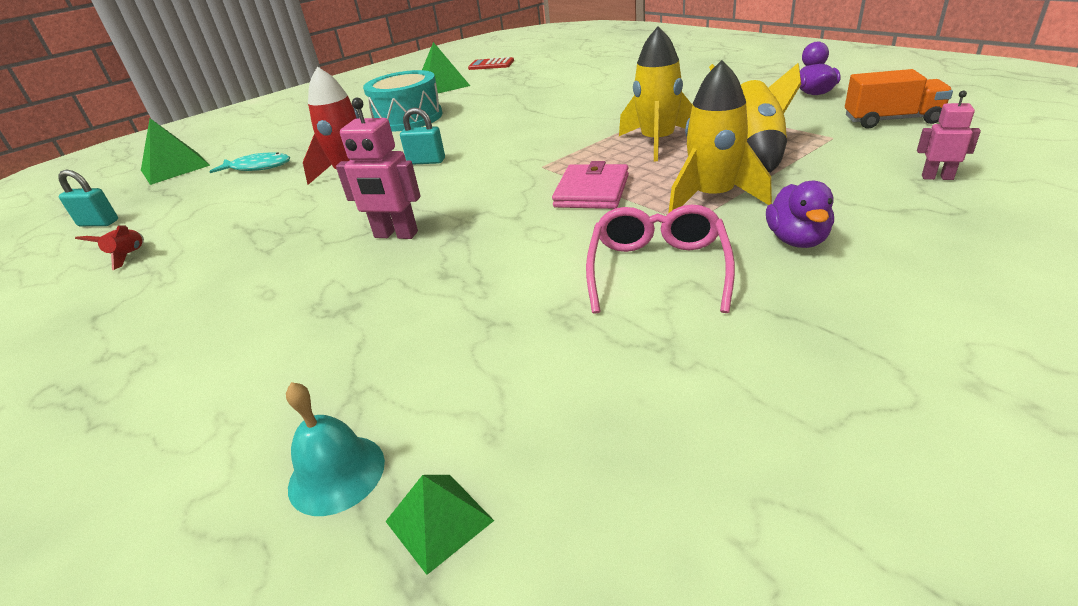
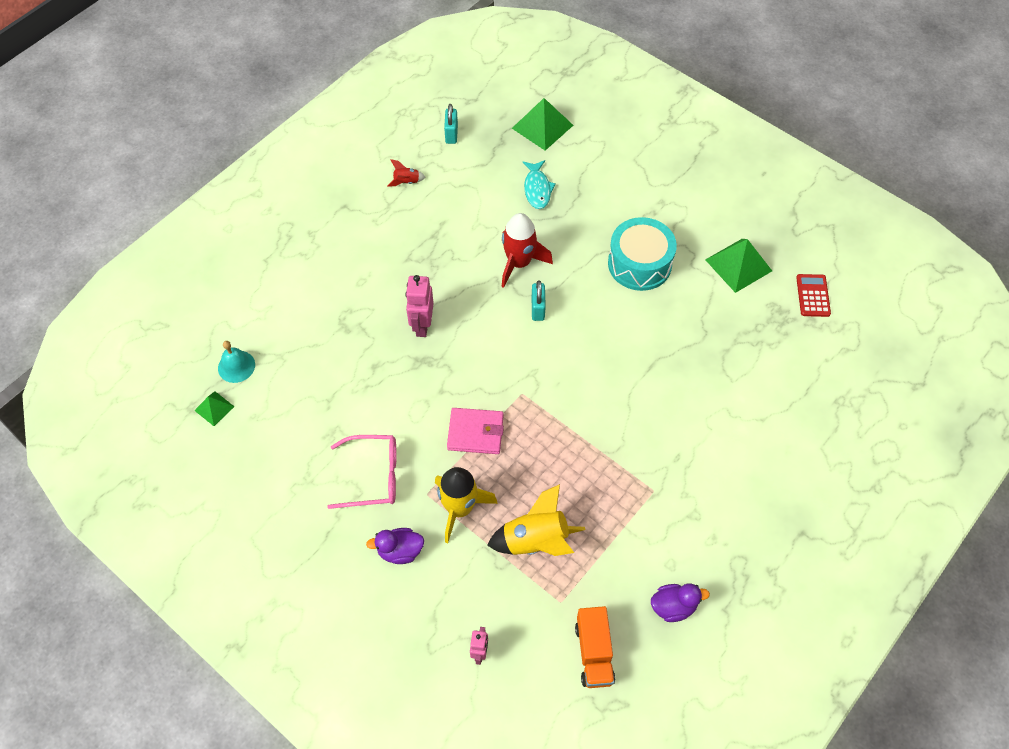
camera: 75 degrees right, 25 degrees up
yellow rocket [619,26,692,161] -> none

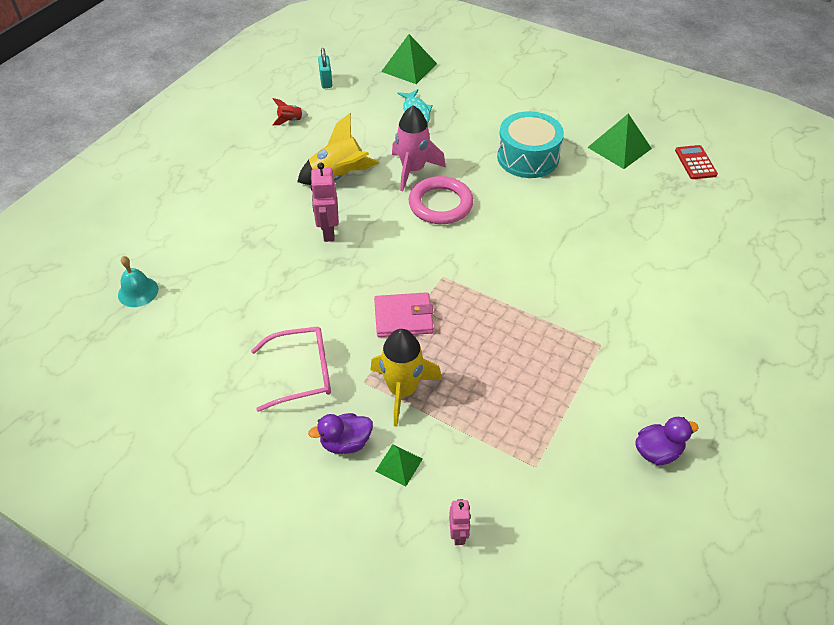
camera: 10 degrees left, 10 degrees down
green pyramid [194,391,235,426] -> green pyramid moved to [375,444,423,487]
yellow rocket [487,484,585,556] -> yellow rocket moved to [297,113,379,185]
red rocket [501,213,553,288] -> pink rocket [392,105,446,191]
turquoise padlock [532,280,546,321] -> pink ring [409,176,473,224]
orange truck [575,606,615,688] -> none

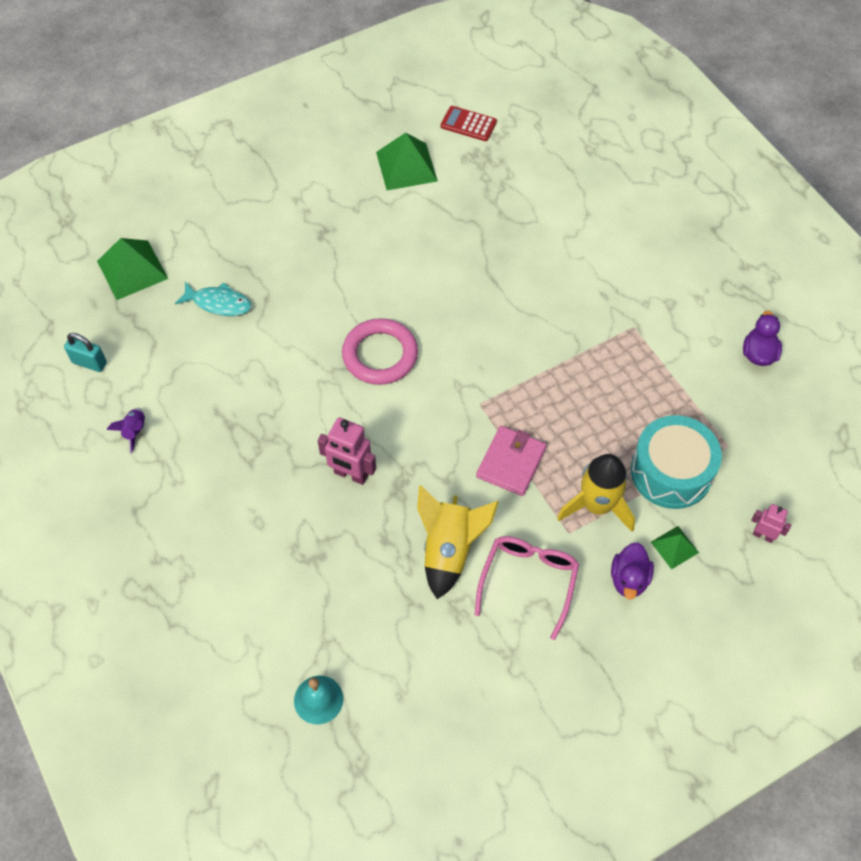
camera: 60 degrees left, 10 degrees up
red rocket [272,98,308,125] -> purple rocket [107,408,145,453]
yellow rocket [297,113,379,185] -> yellow rocket moved to [417,485,499,599]
pink rocket [392,105,446,191] -> none
turquoise drum [497,111,564,178] -> turquoise drum moved to [631,415,722,509]

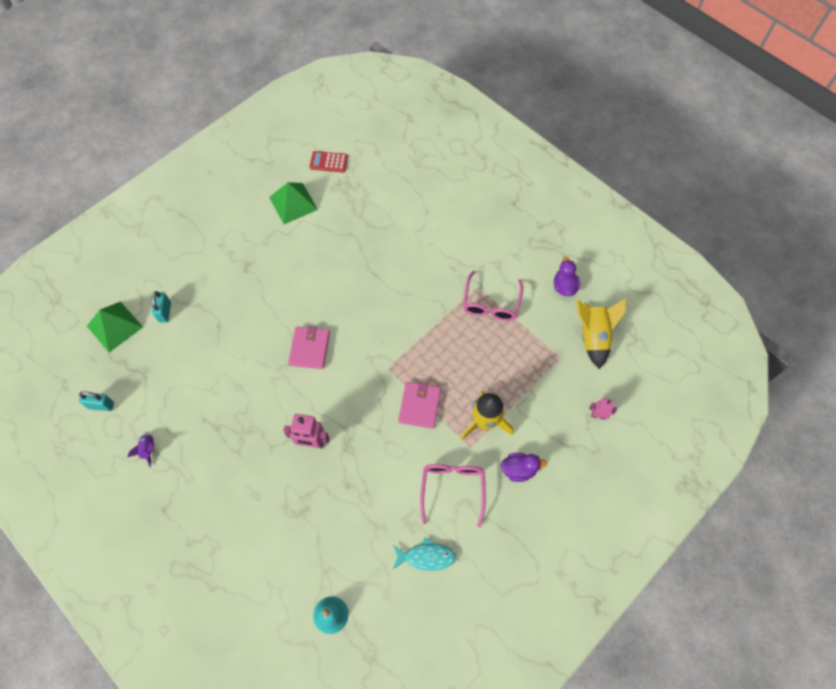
camera: 15 degrees left, 5 degrees up
turquoise fish [175,282,252,316] -> turquoise fish moved to [393,538,456,571]
pink ring [342,318,418,385] -> pink wallet [288,326,330,369]
yellow rocket [417,485,499,599] -> yellow rocket moved to [576,299,626,369]
purple duck [611,542,654,600] -> purple duck turned 90 degrees counterclockwise [501,453,547,482]
turquoise drum [631,415,722,509] -> none
green pyramid [651,526,699,569] -> none
none -> turquoise padlock [152,291,171,323]
none -> pink glasses [463,271,523,321]

